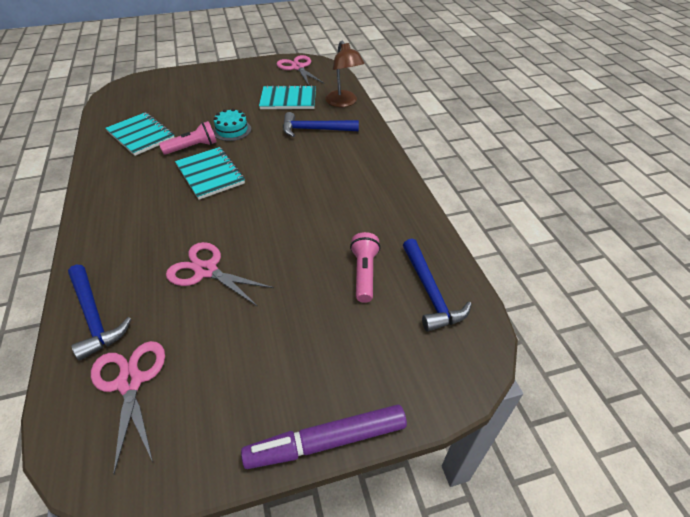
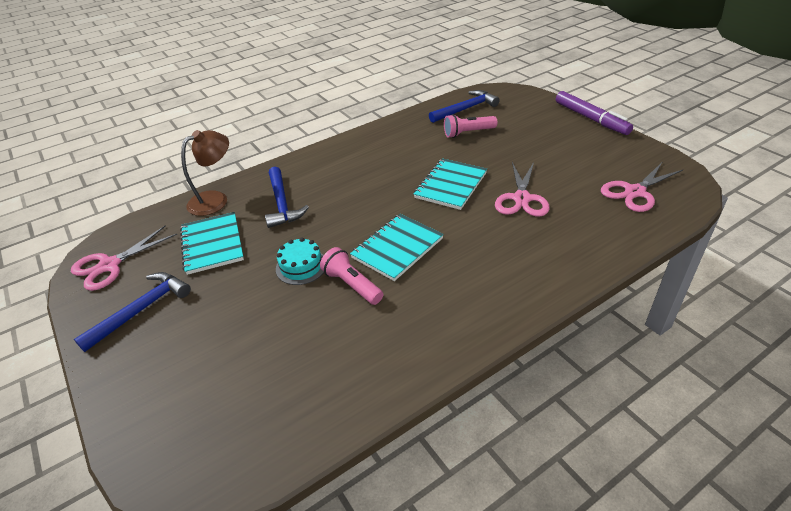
camera: 105 degrees left, 5 degrees down
blue hammer [68,265,131,361] -> blue hammer moved to [74,272,191,352]
turquoise notebook [105,112,175,156] -> turquoise notebook moved to [414,158,487,210]

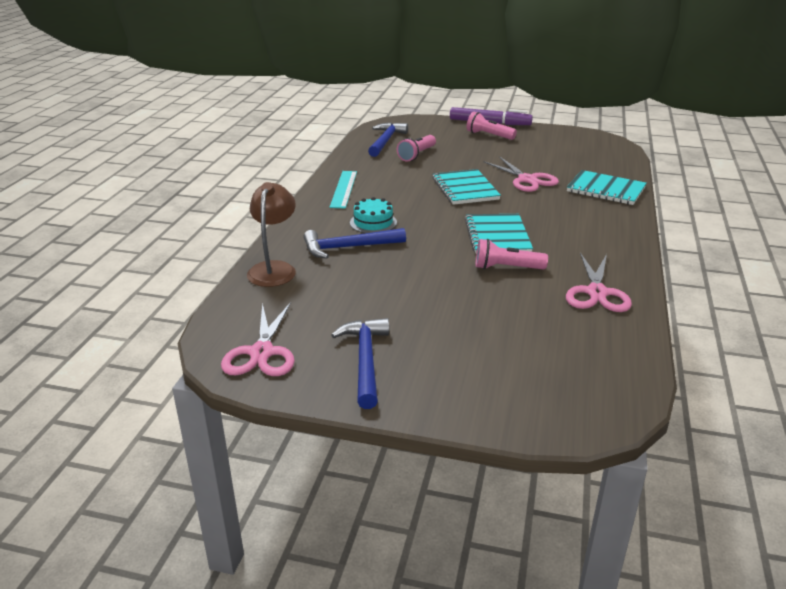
camera: 45 degrees left, 10 degrees down
turquoise notebook [180,212,244,275] -> turquoise notebook moved to [567,170,647,205]
blue hammer [265,166,309,228] -> blue hammer turned 135 degrees clockwise [303,228,406,259]
turquoise cake [276,238,324,285] -> turquoise cake moved to [350,197,397,233]
pink scissors [601,162,683,212] -> pink scissors moved to [566,253,632,312]
none -> turquoise ruler [330,171,357,208]
none -> pink flashlight [467,112,517,140]

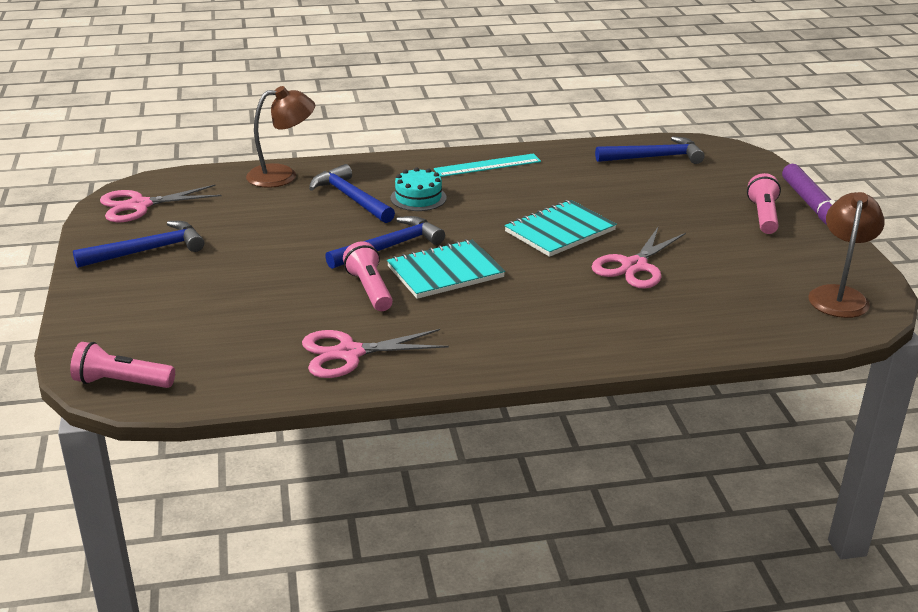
camera: 65 degrees right, 0 degrees up
pink flashlight [397,135,436,162] -> pink flashlight moved to [70,342,175,388]
turquoise notebook [567,170,647,205] -> none
none -> blue hammer [325,216,445,269]
none -> brown lamp [808,192,885,318]

